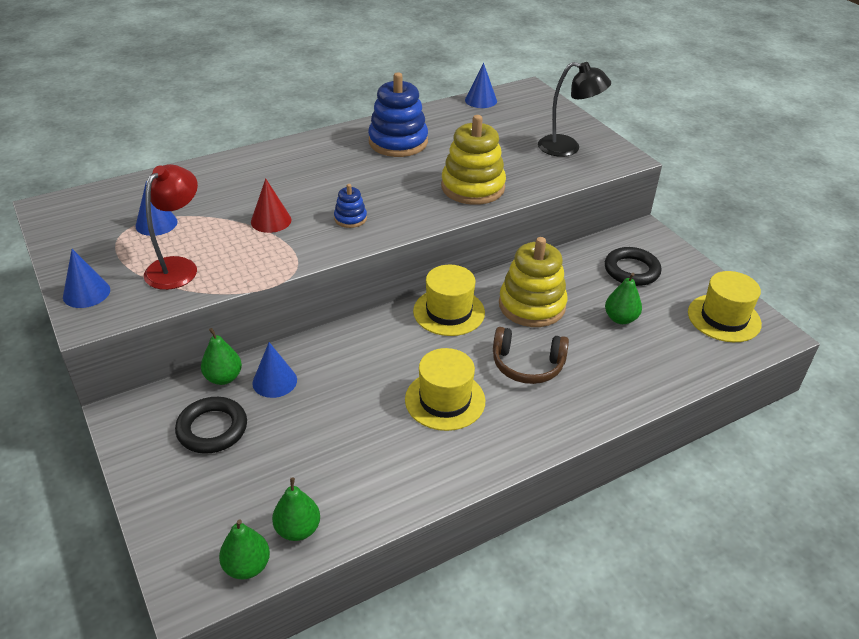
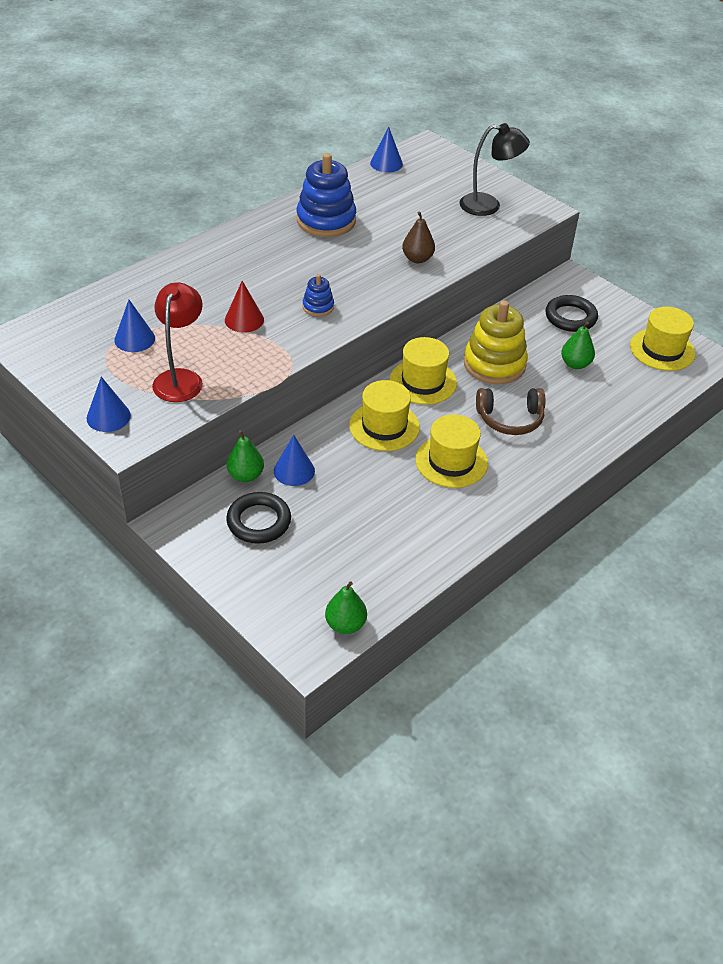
camera: 15 degrees left, 5 degrees up
green pear [272,477,320,541] -> none
yellow stacking toy [441,115,506,205] -> brown pear [402,212,435,263]
none -> yellow hat [349,380,420,451]

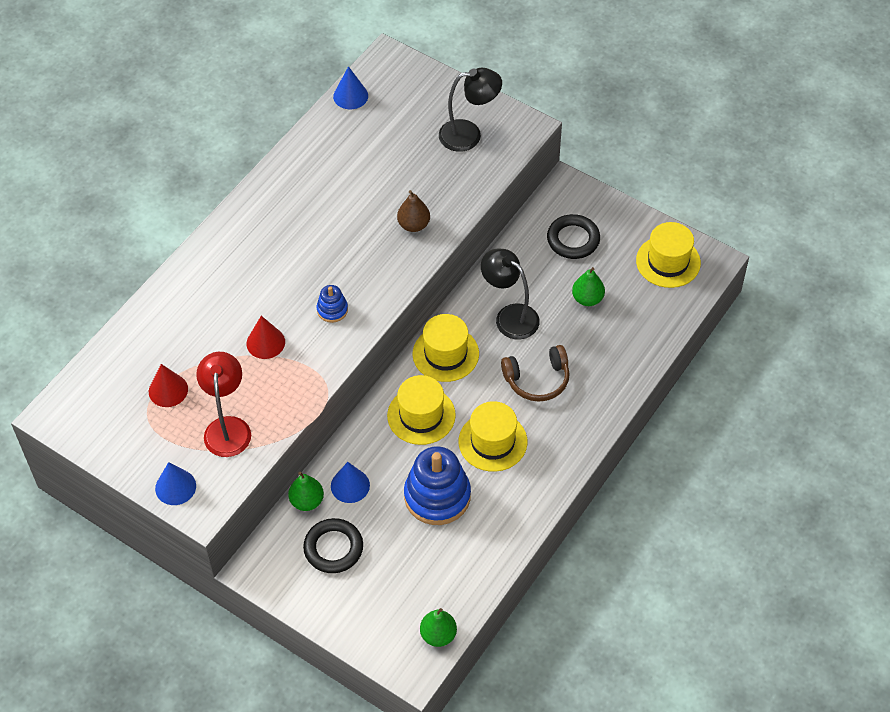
camera: 10 degrees left, 10 degrees up
blue cone [114,300,155,352] -> red cone [149,364,188,407]
blue stacking toy [297,153,356,237] -> blue stacking toy moved to [404,446,471,525]
yellow stacking toy [464,300,528,384] -> black lamp [481,248,540,340]

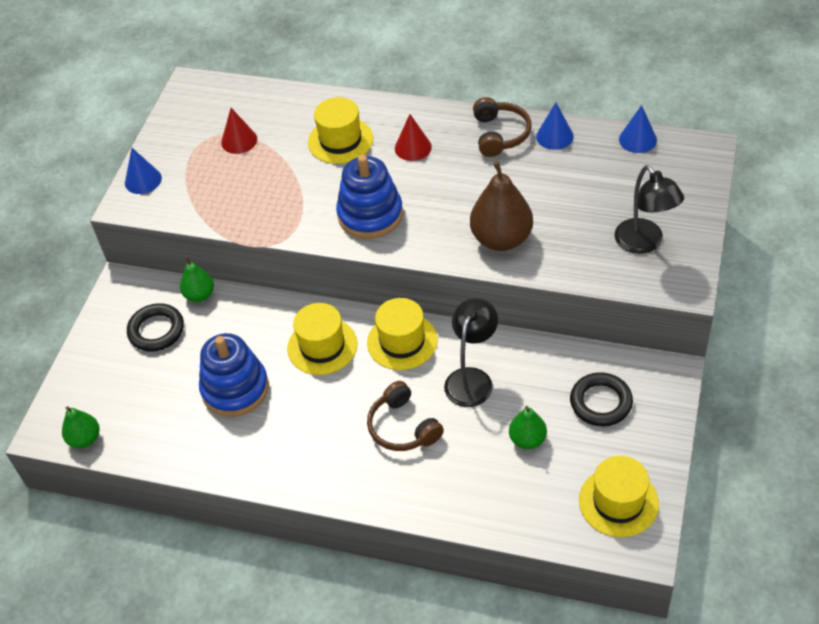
camera: 75 degrees right, 5 degrees down
red lamp [196,352,251,457] -> none
red cone [247,316,285,359] -> red cone moved to [395,114,432,161]
blue stacking toy [317,285,348,323] -> blue stacking toy [336,155,403,239], size x2.08
blue cone [331,462,370,503] -> blue cone moved to [536,103,574,150]
brown pear [397,190,430,232] -> brown pear [470,161,533,251], size x1.75
yellow hat [459,401,527,472] -> yellow hat moved to [308,97,373,164]
none -> brown headphones [473,97,531,157]

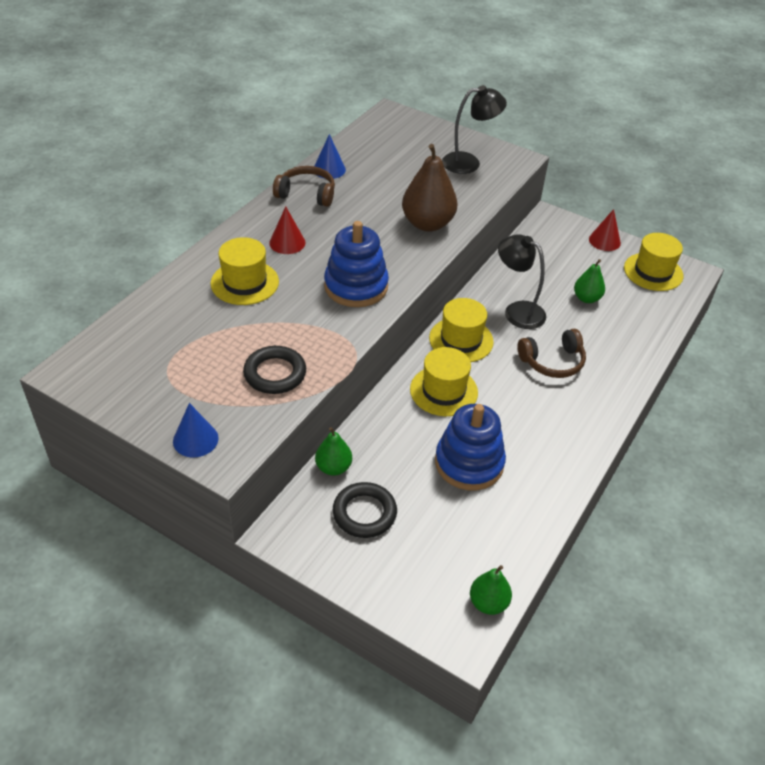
camera: 80 degrees left, 5 degrees down
red cone [221,108,257,154] -> red cone moved to [589,209,621,251]
black ring [570,372,633,426] -> black ring moved to [243,346,306,394]
blue cone [619,105,657,153] -> none

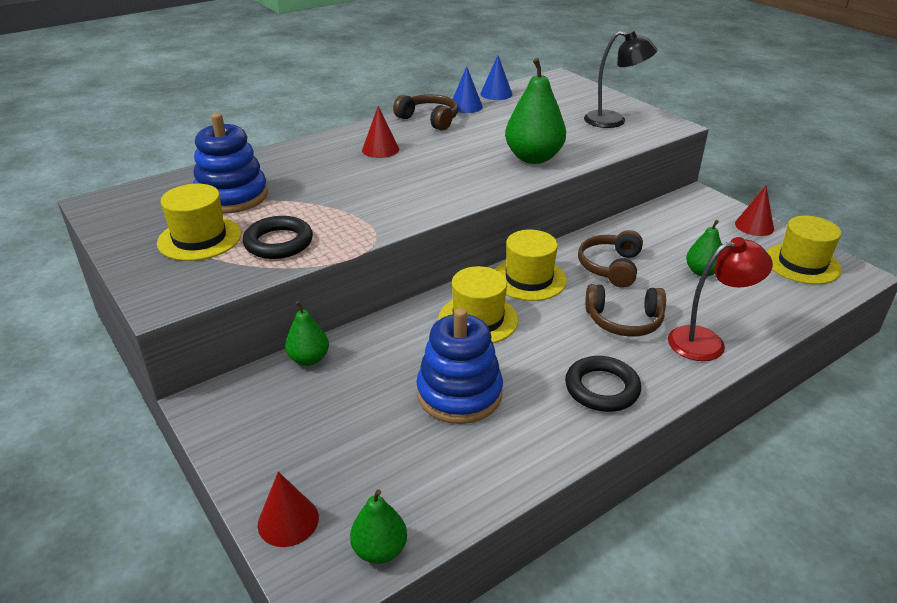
camera: 25 degrees right, 10 degrees down
blue cone [173,403,219,457] -> blue cone moved to [480,55,512,100]
yellow hat [211,237,279,305] -> yellow hat moved to [157,184,241,261]
blue stacking toy [324,221,389,307] -> blue stacking toy moved to [193,113,268,213]
black ring [333,482,397,538] -> black ring moved to [565,356,641,412]
brown pear [402,144,457,232] -> green pear [505,58,566,164]
black lamp [498,234,546,329] -> brown headphones [578,230,643,288]
none -> red cone [258,472,319,547]
none -> red lamp [668,237,773,361]

